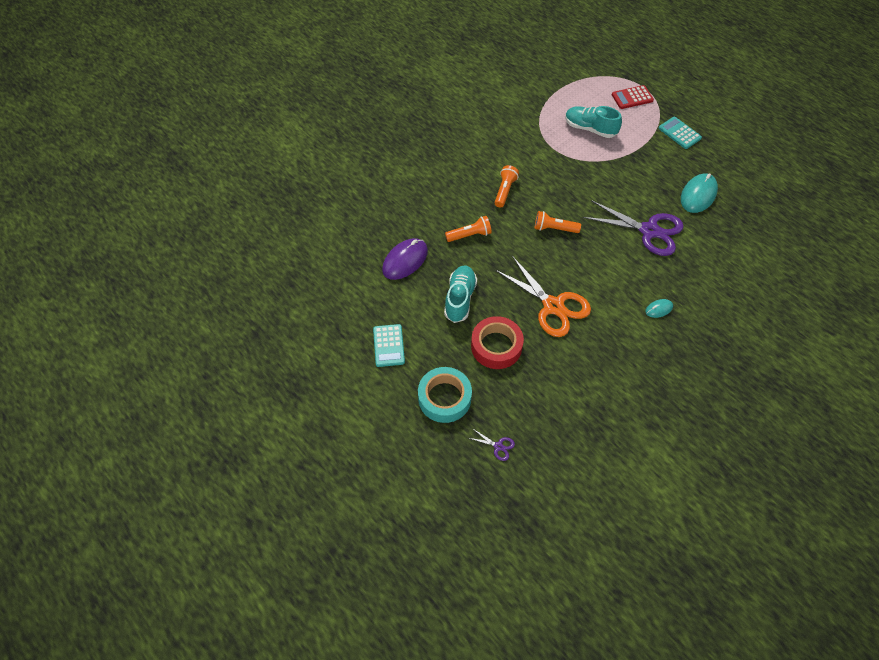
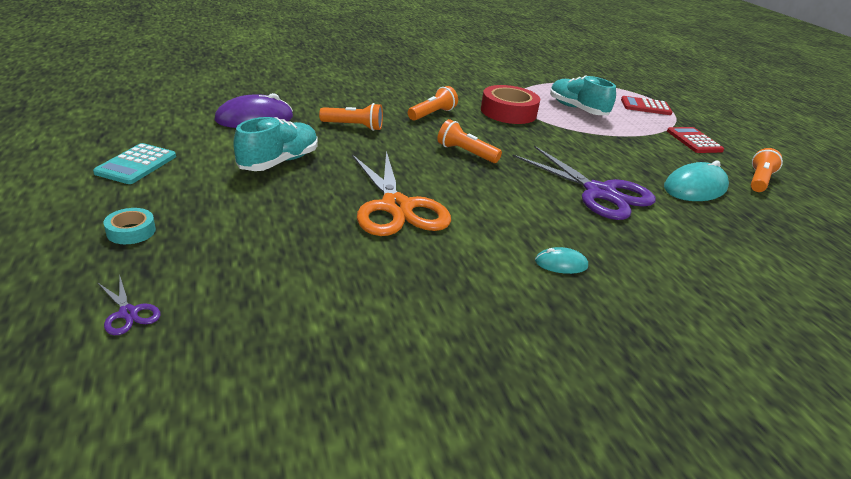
camera: 20 degrees right, 25 degrees down
turquoise tape [418,367,472,423] -> turquoise tape [104,208,156,244], size x0.48
red tape [471,316,524,369] -> red tape moved to [481,85,540,124]
turquoise calculator [659,117,702,149] -> red calculator [667,127,724,153]
none -> orange flashlight [751,148,783,192]

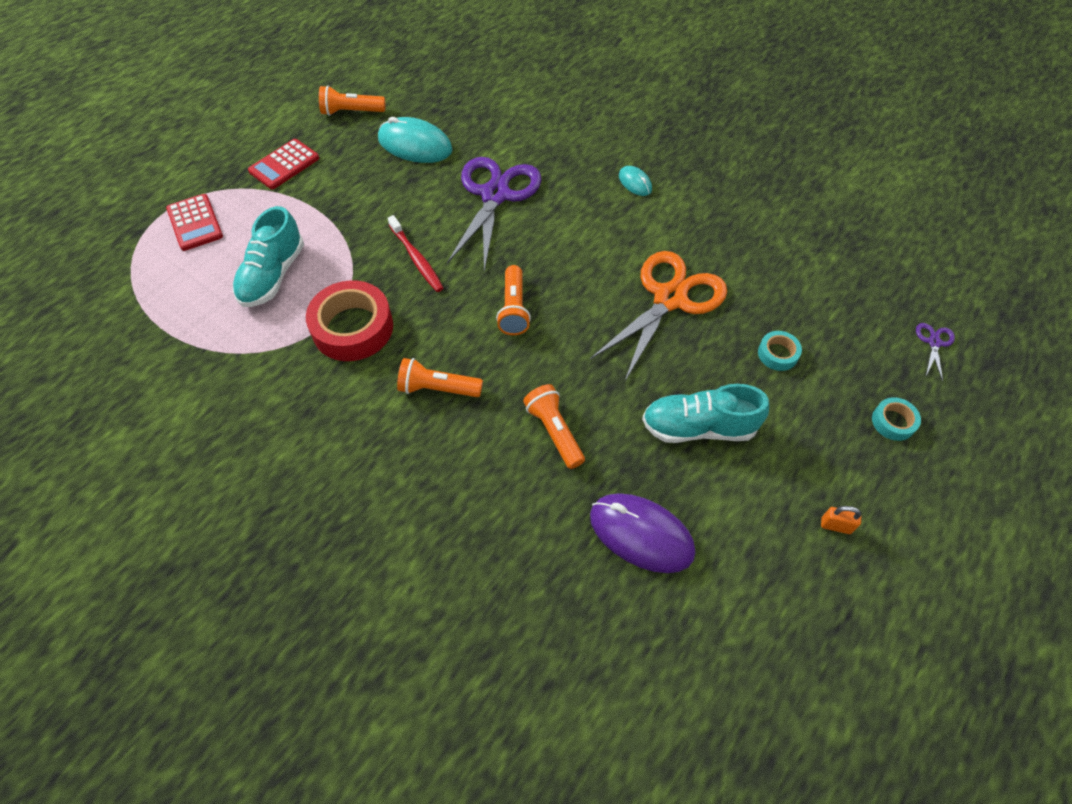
camera: 120 degrees left, 25 degrees up
turquoise calculator [93,143,176,184] -> orange padlock [821,506,861,534]
none -> red toothbrush [388,215,443,292]
none -> turquoise tape [758,331,802,371]

